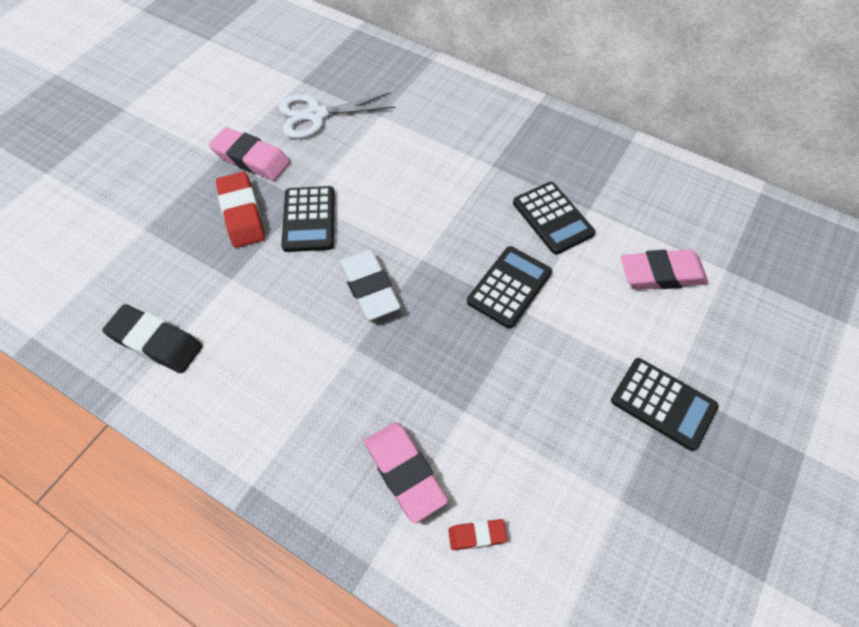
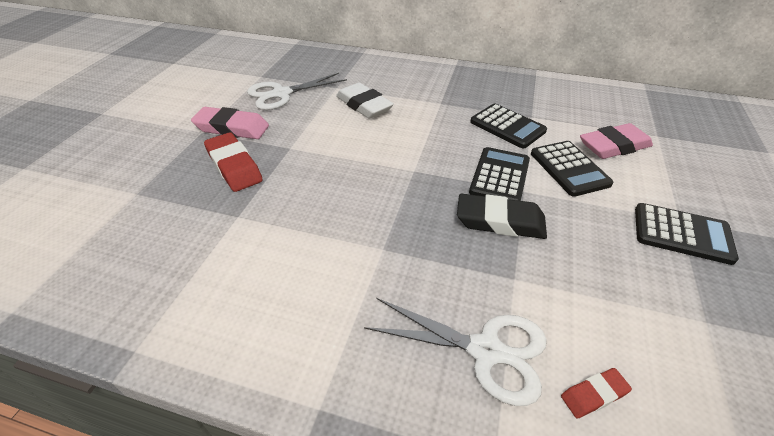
camera: 15 degrees left, 15 degrees down
black eraser [102,304,202,373] -> black eraser moved to [457,194,547,239]
black calculator [281,186,335,252] -> black calculator moved to [531,141,613,197]
white eraser [339,250,401,320] -> white eraser moved to [336,82,394,118]
pink eraser [364,422,448,523] -> white scissors [364,298,547,406]

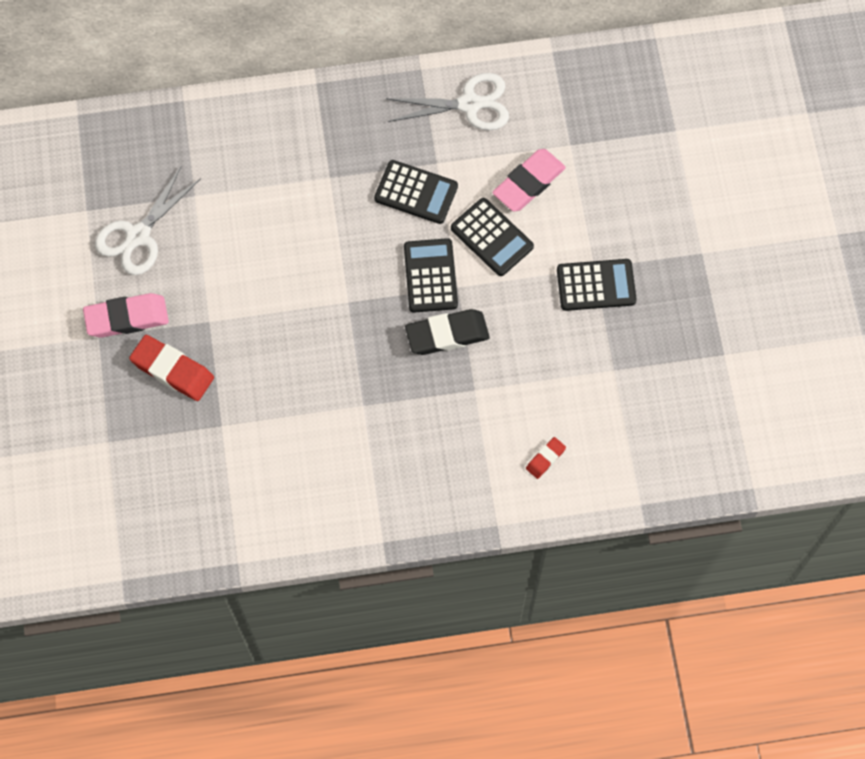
camera: 25 degrees left, 25 degrees up
white eraser [336,82,394,118] -> none
white scissors [364,298,547,406] -> white scissors moved to [386,73,509,130]

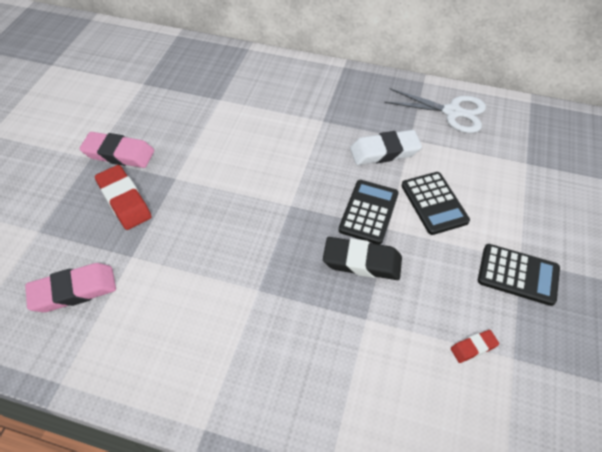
camera: 25 degrees right, 15 degrees down
white scissors [95,167,201,275] -> none
black calculator [374,160,458,224] -> white eraser [350,130,422,165]
pink eraser [492,149,566,212] -> pink eraser moved to [25,263,116,312]
red eraser [526,437,566,479] -> red eraser moved to [451,330,499,363]

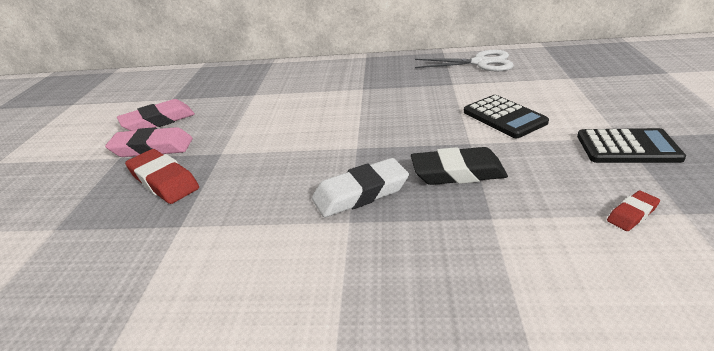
camera: 10 degrees left, 20 degrees down
pink eraser [25,263,116,312] -> pink eraser moved to [117,99,195,131]
black calculator [339,180,399,245] -> none
white eraser [350,130,422,165] -> white eraser moved to [312,158,409,218]

